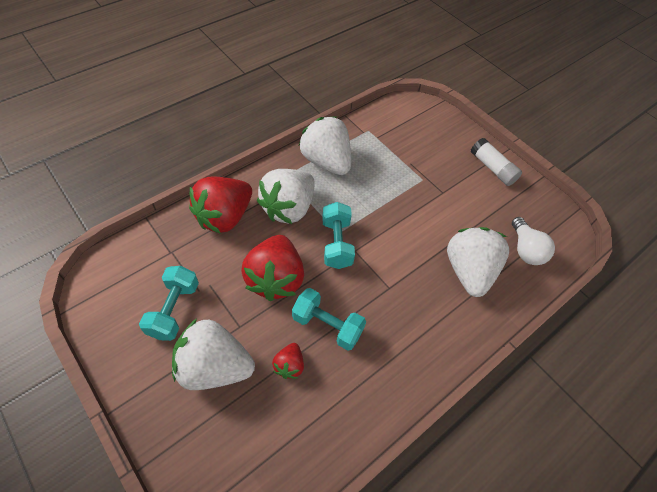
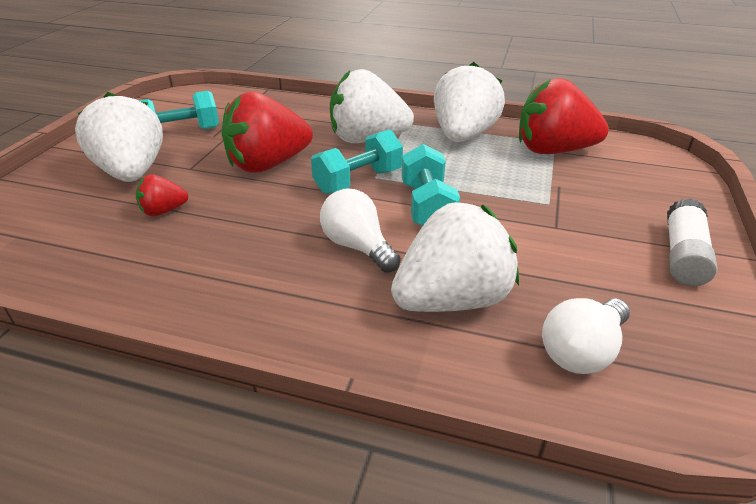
camera: 60 degrees right, 20 degrees down
red strawberry [189,177,252,234] -> red strawberry moved to [519,78,609,154]
turquoise dumbbell [292,288,366,351] -> turquoise dumbbell moved to [402,144,460,226]
none -> white light bulb [320,188,401,273]

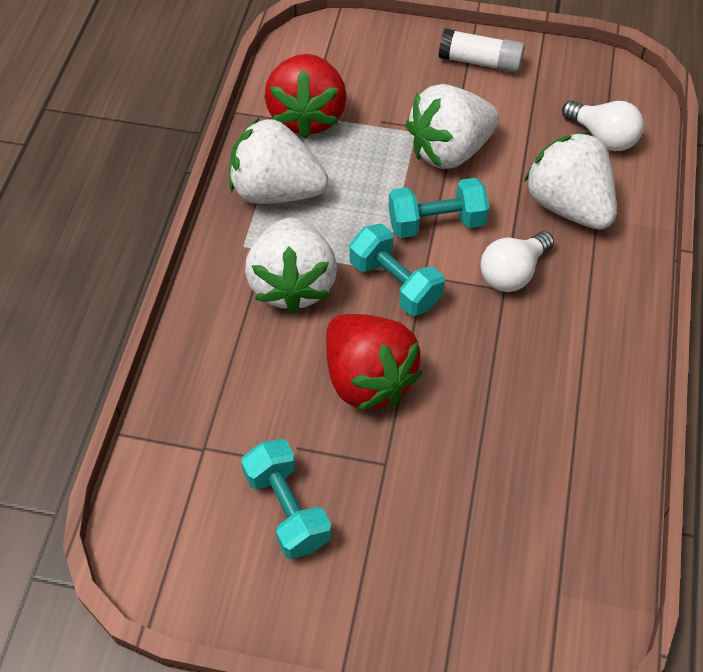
camera: 95 degrees left, 20 degrees up
white strawberry [75,92,163,182] -> white strawberry moved to [406,84,500,169]
red strawberry [136,174,189,216] -> none

